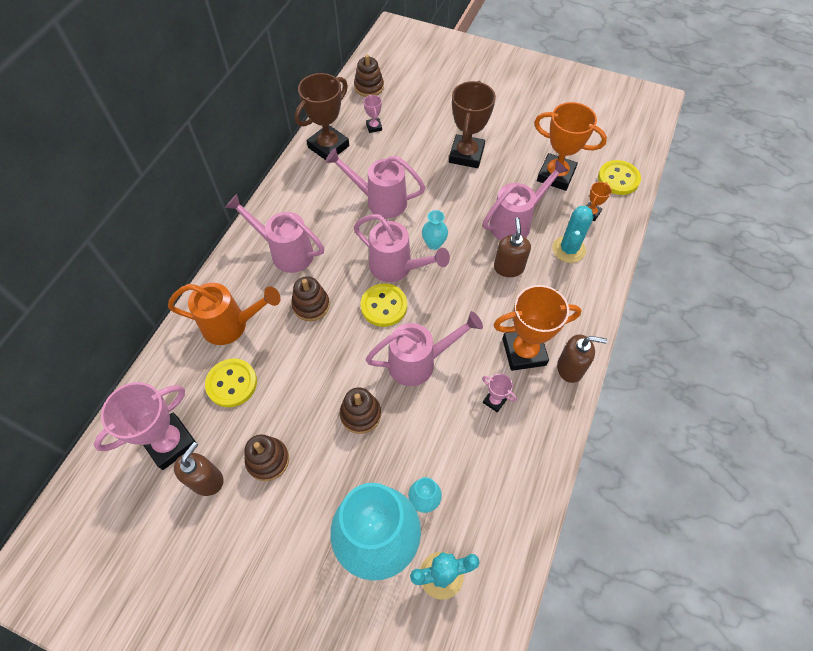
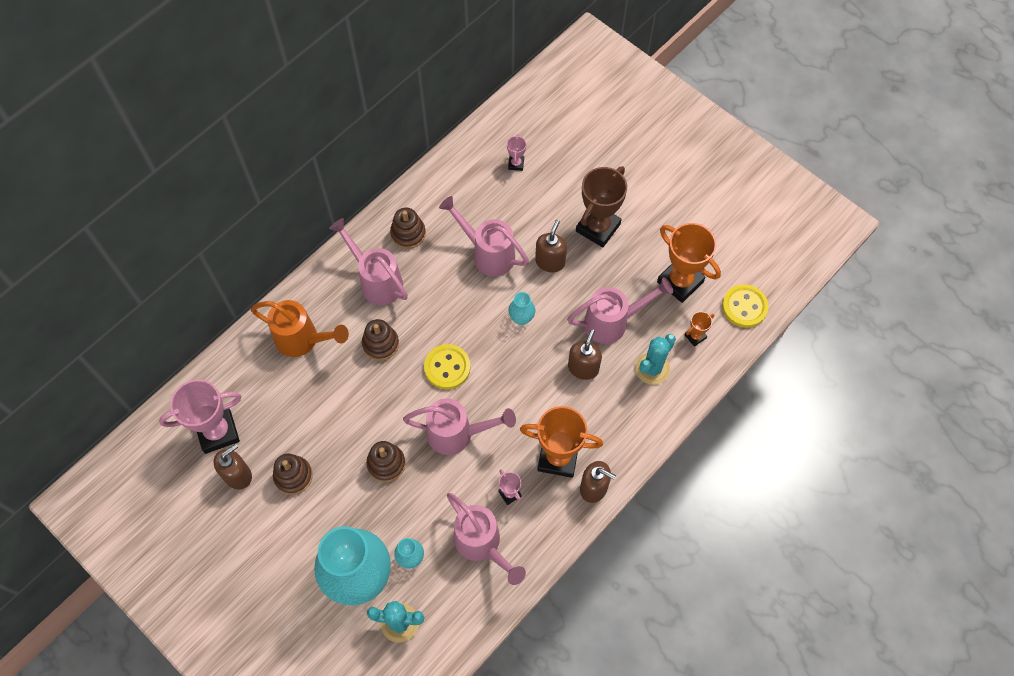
camera: 20 degrees right, 5 degrees up
yellow button [205,359,257,407] -> none
brown trophy [295,73,349,160] -> none
brown stacking toy [354,55,384,97] -> brown stacking toy moved to [390,208,426,249]
pink watering can [354,214,450,282] -> pink watering can moved to [447,493,526,585]
none -> brown soap dispenser [535,220,567,273]

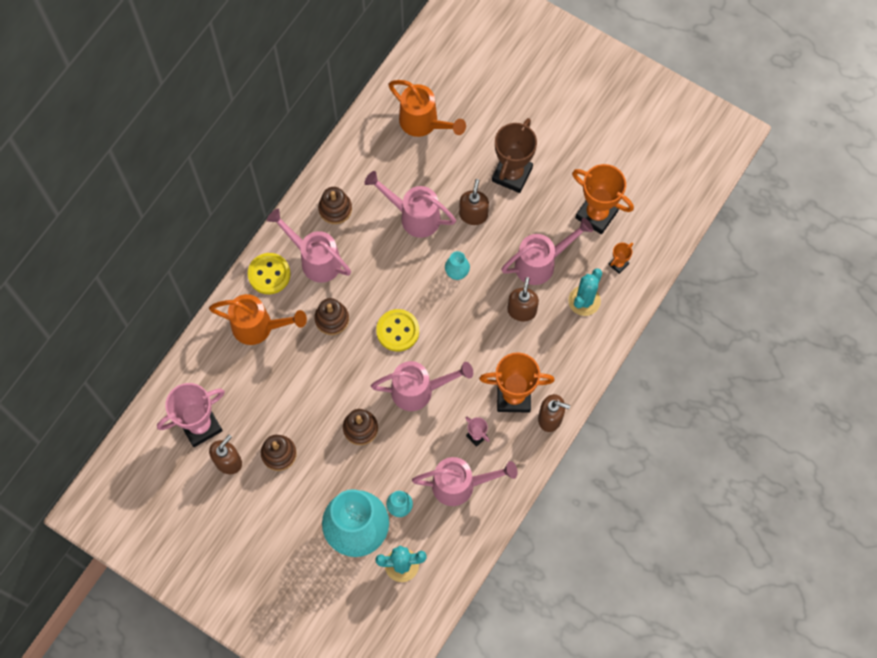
camera: 10 degrees left, 5 degrees up
pink watering can [447,493,526,585] -> pink watering can turned 45 degrees counterclockwise [412,457,518,506]
pink trophy [507,134,526,171] -> orange watering can [388,80,466,137]
yellow button [722,284,769,328] -> yellow button moved to [248,253,291,294]

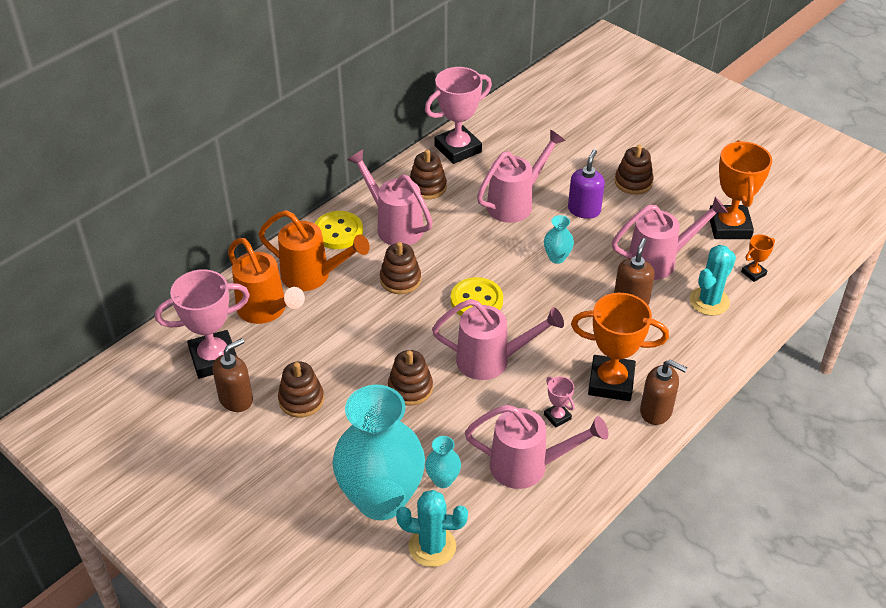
camera: 10 degrees right, 25 degrees down
pink watering can [364,171,456,238] -> pink watering can turned 105 degrees clockwise [477,129,566,223]
orange watering can [388,80,466,137] -> orange watering can moved to [228,238,305,324]
brown soap dispenser [459,179,489,225] -> purple soap dispenser [568,149,605,219]
brown trophy [492,118,537,193] -> brown stacking toy [615,145,654,195]
orange trophy [572,164,634,234] -> orange trophy turned 45 degrees clockwise [709,140,772,239]
none -> pink trophy [425,67,492,164]

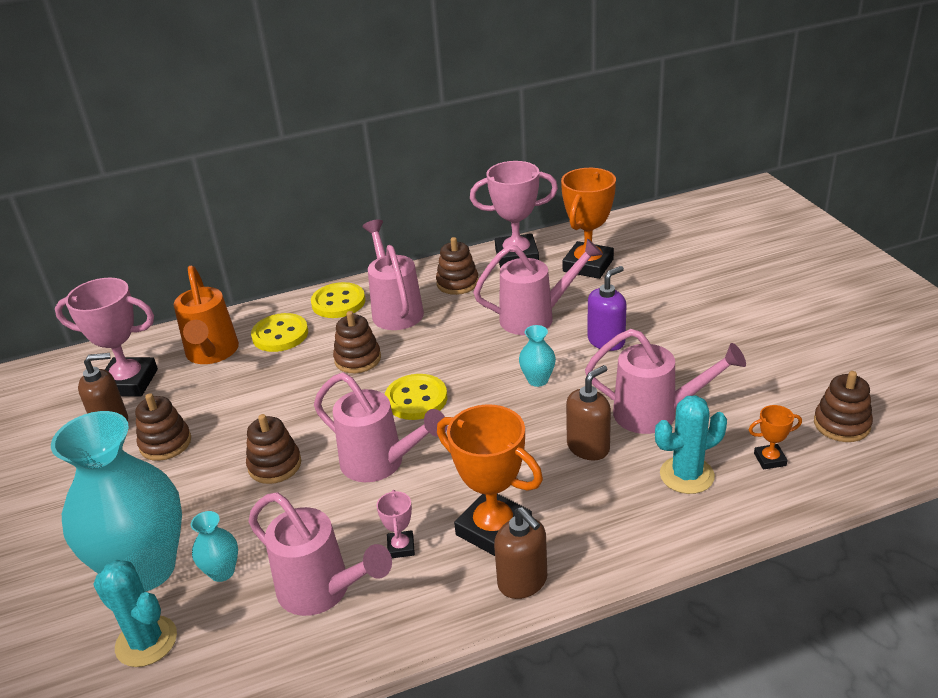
camera: 30 degrees right, 10 degrees down
orange watering can [258,210,370,291] -> yellow button [251,313,308,352]
brown stacking toy [615,145,654,195] -> brown stacking toy moved to [814,371,873,442]
orange trophy [709,140,772,239] -> orange trophy moved to [561,168,616,279]

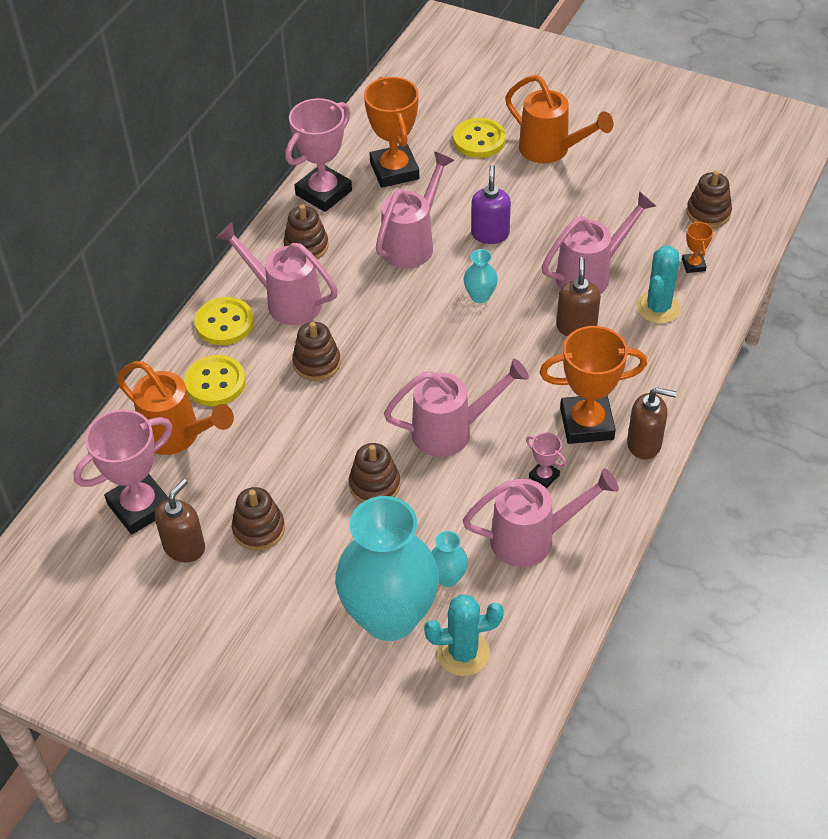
camera: 45 degrees left, 15 degrees up
yellow button [385,374,447,420] -> yellow button moved to [453,118,506,158]
orange trophy [749,405,802,470] -> orange trophy turned 45 degrees counterclockwise [682,221,713,273]
none -> orange watering can [505,75,614,163]

